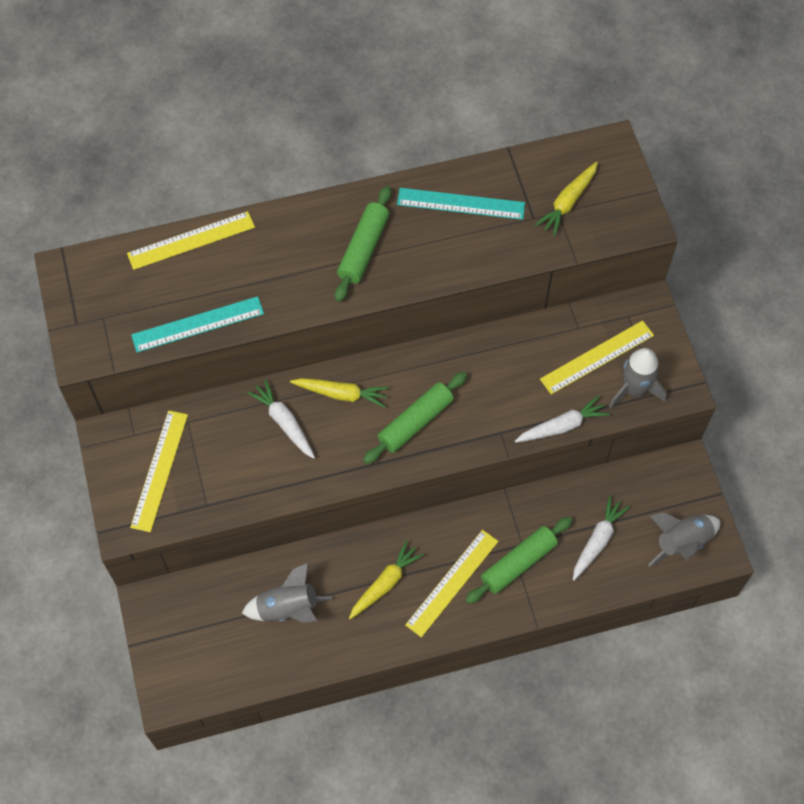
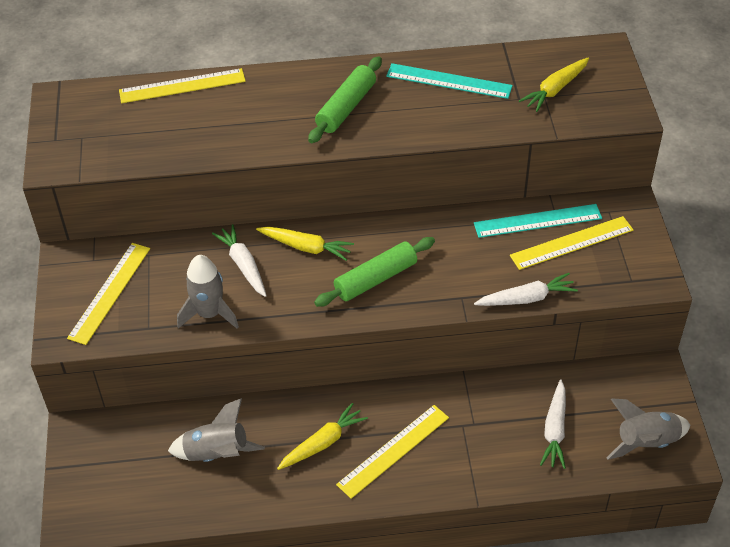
camera: 10 degrees right, 15 degrees down
turquoise ruler [131,296,264,353] -> turquoise ruler moved to [474,204,602,238]
green rolling pin [465,516,573,604] -> none
white carrot [573,496,630,581] -> white carrot turned 150 degrees clockwise [540,379,566,469]
grey rocket [609,348,667,408] -> grey rocket moved to [177,255,239,329]

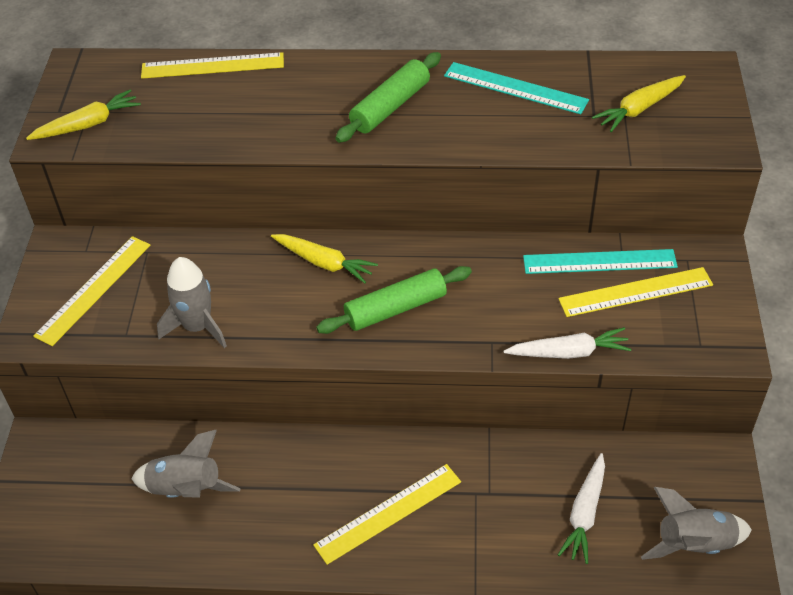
camera: 10 degrees right, 0 degrees up
white carrot [212,224,267,297] -> none
yellow carrot [277,403,368,470] -> yellow carrot moved to [26,89,141,140]

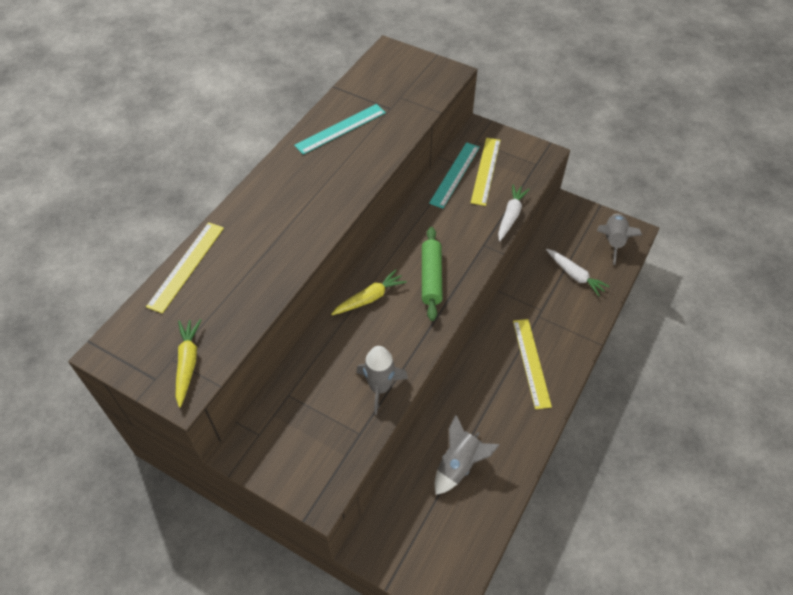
camera: 65 degrees left, 5 degrees up
yellow ruler [33,236,151,346] -> none
green rolling pin [335,52,441,143] -> none
yellow carrot [592,75,686,132] -> none

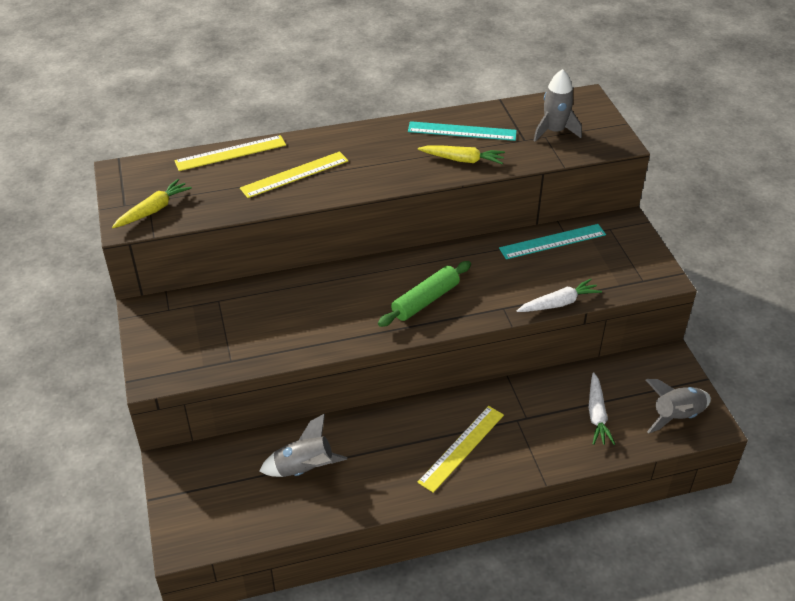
camera: 45 degrees right, 10 degrees down
yellow carrot [331,269,407,315] -> yellow carrot moved to [418,146,505,165]
grey rocket [356,346,408,415] -> grey rocket moved to [534,69,582,142]
yellow ruler [471,138,501,206] -> yellow ruler moved to [240,151,349,198]

